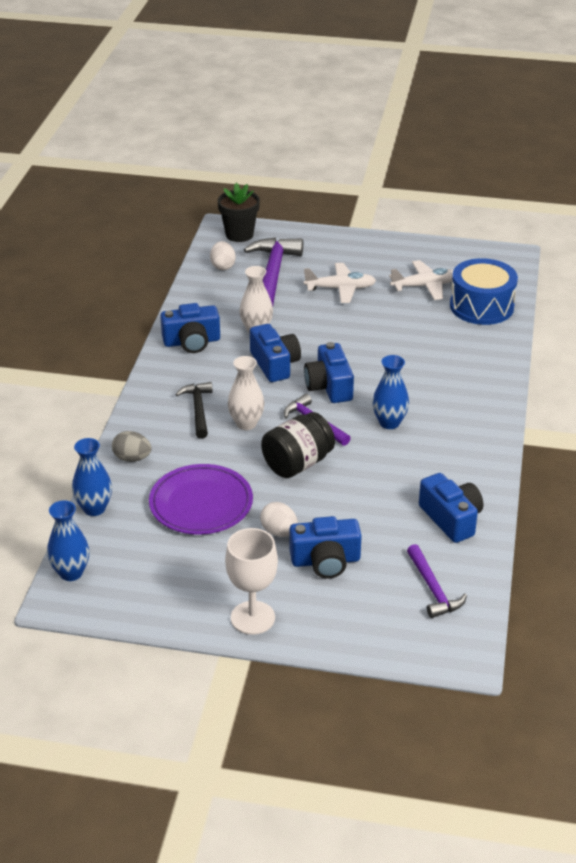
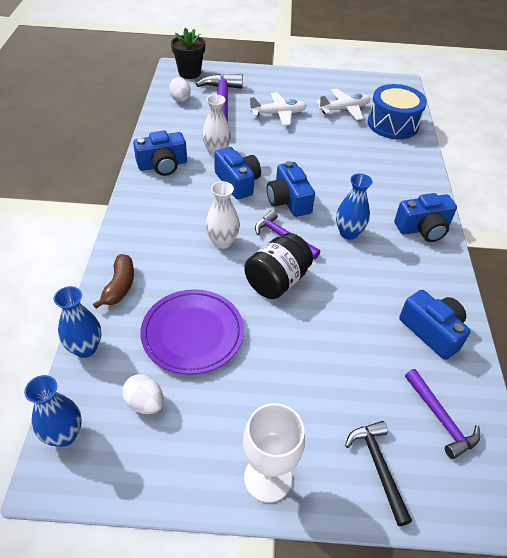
camera: 10 degrees left, 10 degrees up
grey egg [112,431,152,462] -> brown banana [93,254,134,309]
black hammer [175,382,213,439] -> black hammer moved to [345,421,412,526]
white egg [260,502,298,537] -> white egg moved to [122,374,164,414]
blue camera [289,516,362,578] -> blue camera moved to [394,193,457,242]

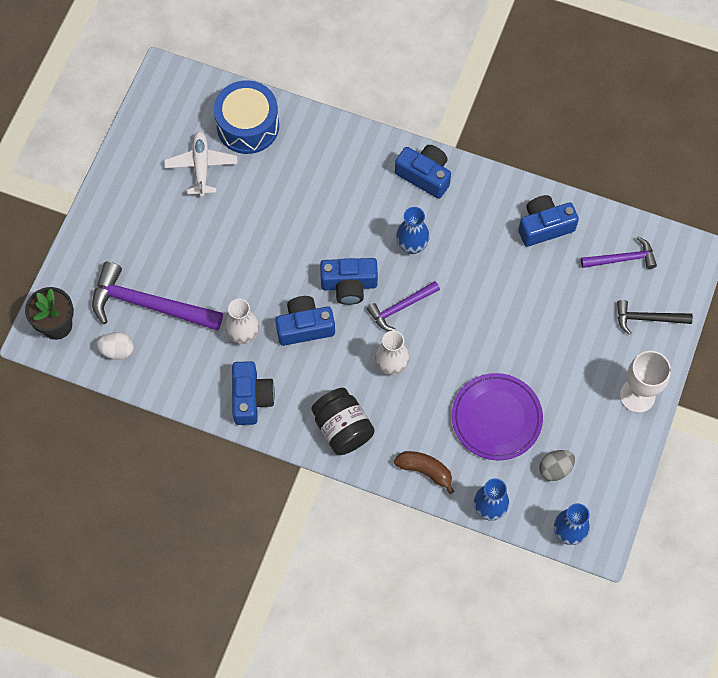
camera: 70 degrees left, 20 degrees up
white egg [122,374,164,414] -> grey egg [539,450,575,481]
black jar [244,233,313,299] -> black jar moved to [311,388,374,455]
white plane [249,92,307,126] -> none
blue camera [394,193,457,242] -> blue camera turned 60 degrees counterclockwise [395,145,451,199]

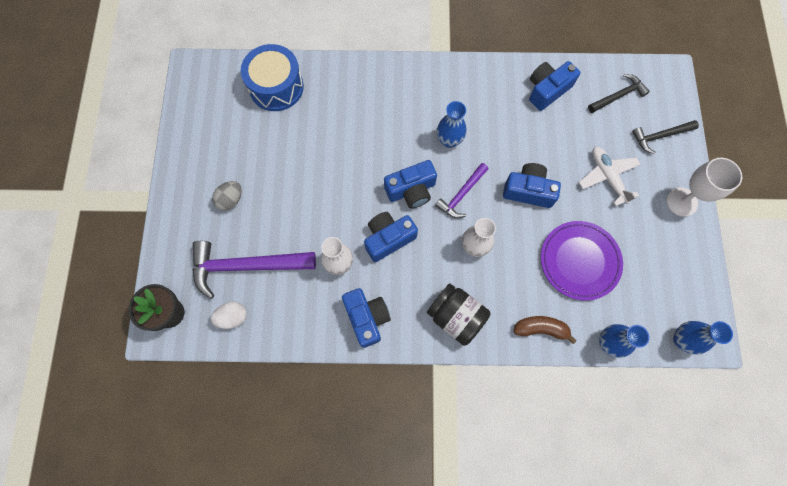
camera: 20 degrees left, 5 degrees up
white plane [164,131,237,197] -> white plane moved to [579,147,641,206]
blue camera [395,145,451,199] -> blue camera moved to [503,163,561,208]
grey egg [539,450,575,481] -> grey egg moved to [212,181,242,211]
purple hammer [581,237,657,269] -> black hammer [588,74,650,113]

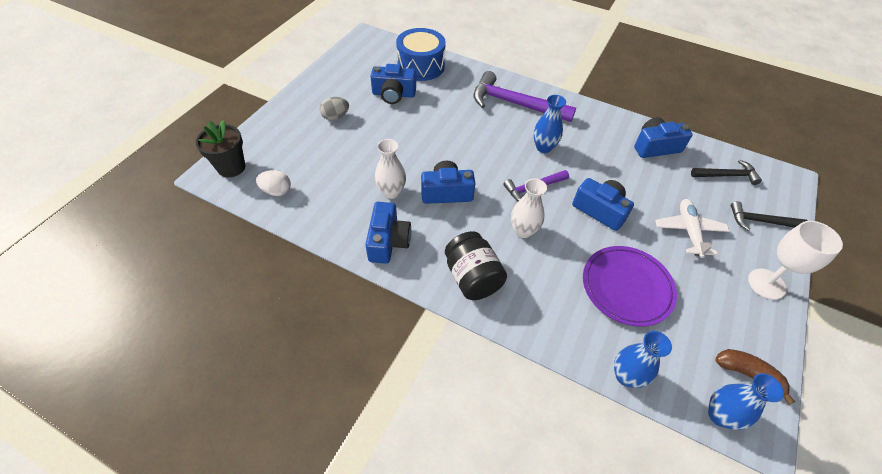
camera: 25 degrees right, 20 degrees down
purple hammer [193,241,316,299] -> purple hammer moved to [474,71,576,122]
blue camera [384,160,437,208] -> blue camera moved to [370,64,416,104]
brown banana [513,316,577,344] -> brown banana moved to [715,349,795,405]

